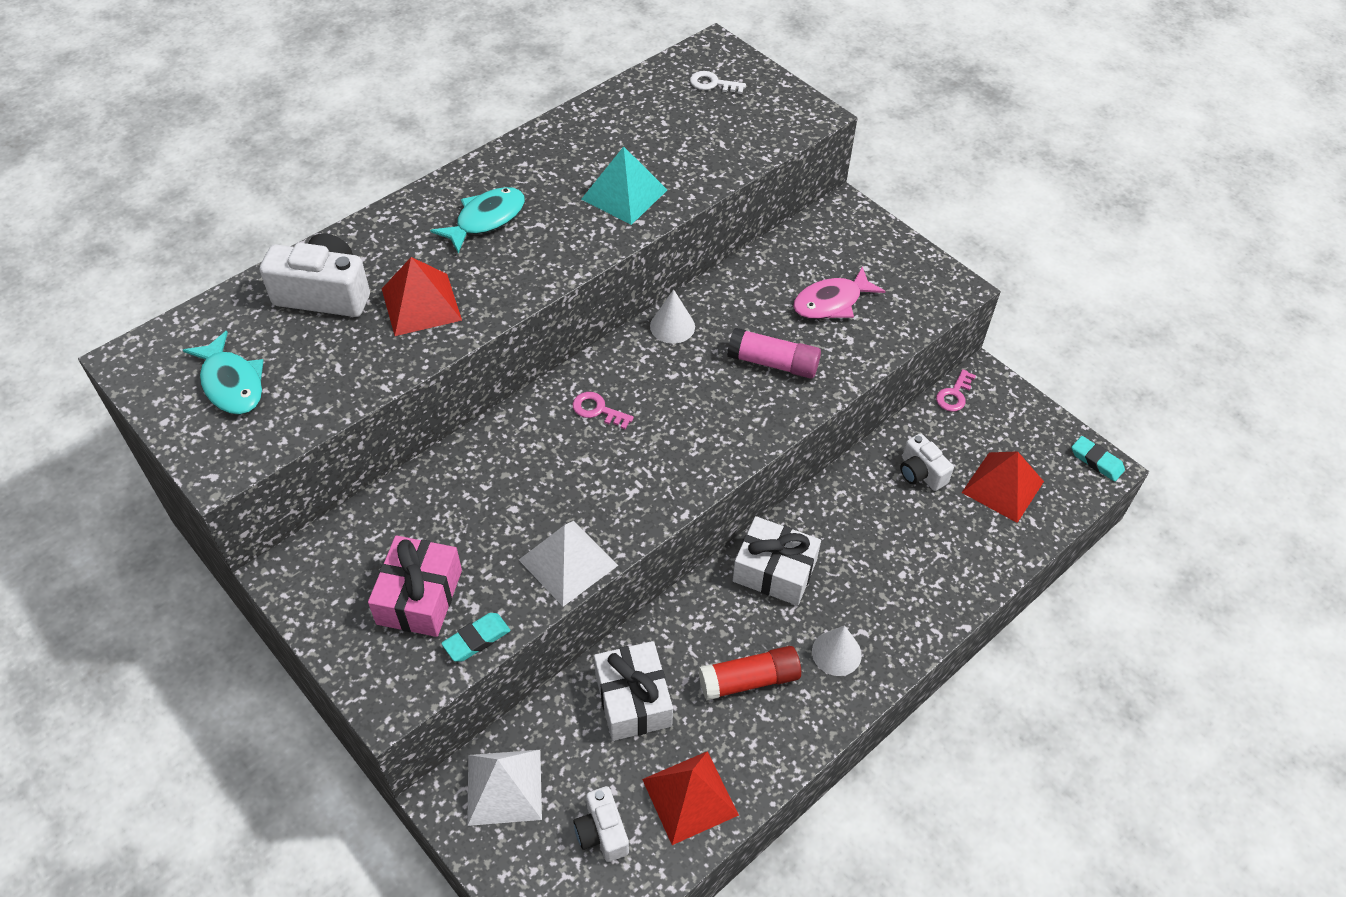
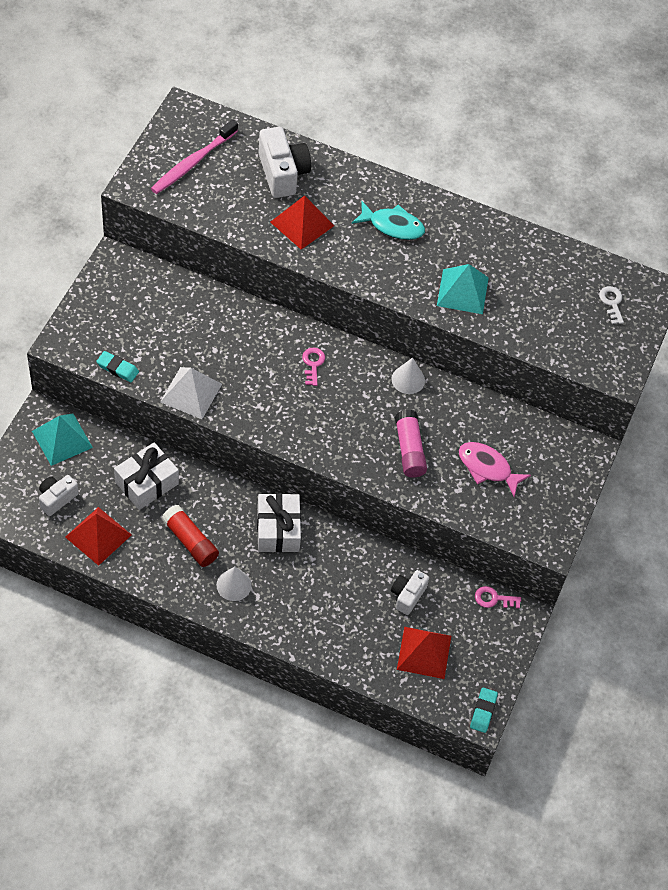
camera: 60 degrees right, 5 degrees up
turquoise fish [183,331,264,415] -> pink toothbrush [151,119,238,194]
pink gift [368,536,462,637] -> none
white pyramid [467,750,542,826] -> turquoise pyramid [32,414,93,466]

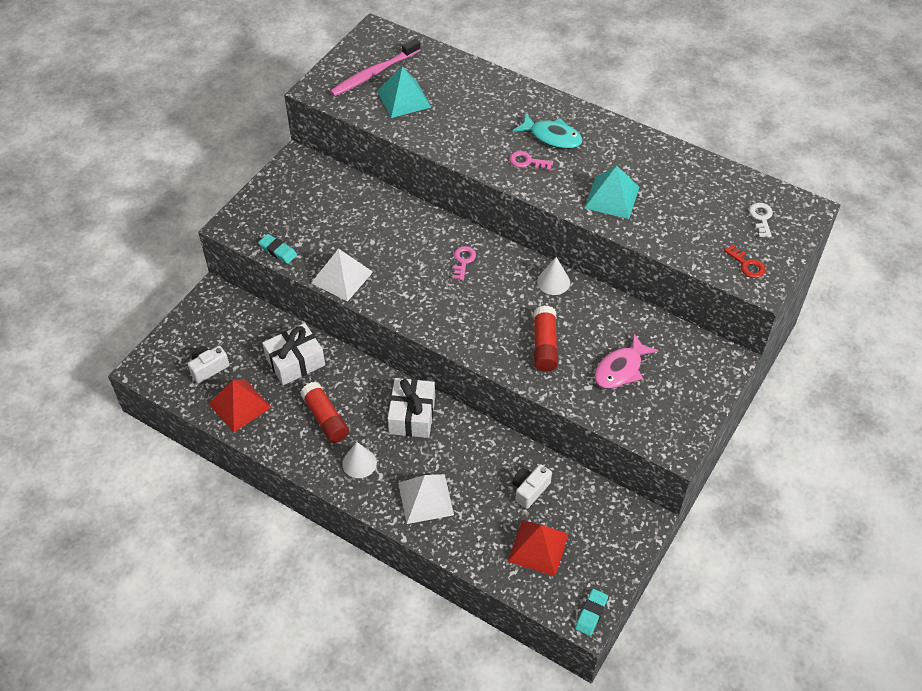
camera: 15 degrees right, 5 degrees down
turquoise pyramid [32,414,93,466] -> turquoise pyramid moved to [377,66,431,118]
white camera [258,127,311,198] -> none
red pyramid [270,195,334,250] -> none
pink glue stick [395,409,427,478] -> red glue stick [534,305,558,371]
pink fish [459,442,531,497] -> pink fish turned 90 degrees counterclockwise [594,334,659,389]
pink key [475,586,521,609] -> pink key moved to [509,151,553,171]
none -> white pyramid [398,474,454,524]
none -> red key [724,244,765,278]

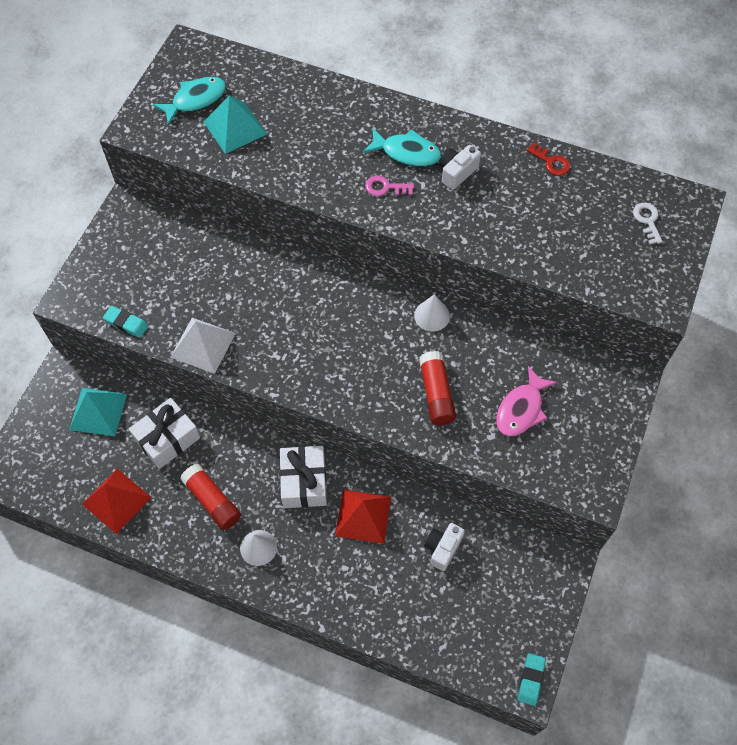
camera: 10 degrees left, 10 degrees up
white camera [188,346,229,383] -> white camera moved to [440,145,481,190]
pink toothbrush [330,39,420,96] -> turquoise fish [153,77,226,126]
white pyramid [398,474,454,524] -> none
pink key [453,246,476,280] -> none
red pyramid [508,520,569,576] -> red pyramid moved to [335,490,391,544]
turquoise pyramid [584,166,639,219] -> turquoise pyramid moved to [69,388,127,436]
red key [724,244,765,278] -> red key moved to [527,142,570,176]

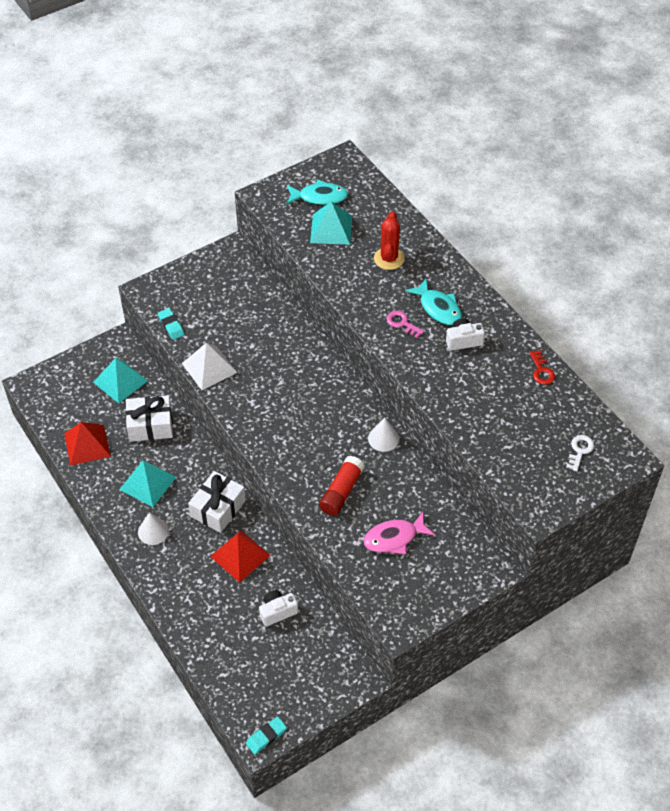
camera: 35 degrees right, 10 degrees down
red glue stick [180,464,241,530] -> turquoise pyramid [119,460,176,507]
none -> red cactus [374,212,405,270]

